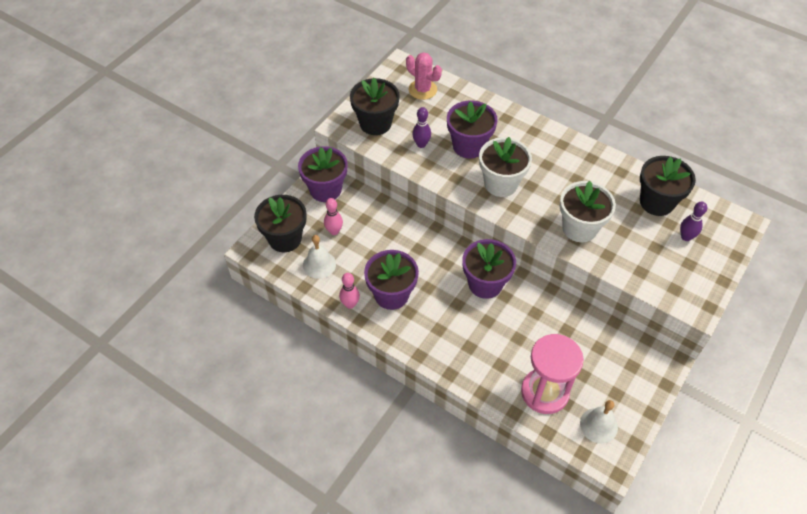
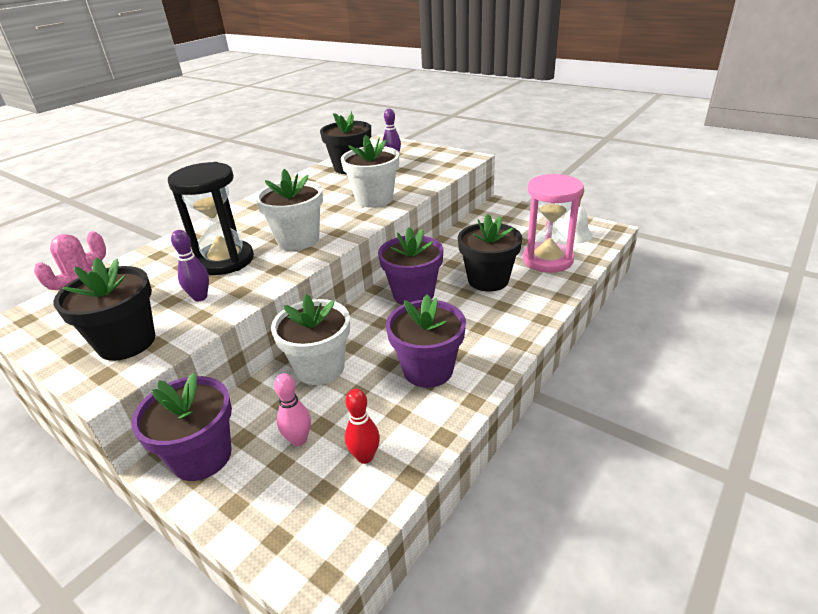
camera: 85 degrees left, 20 degrees down
black flower pot [254,195,307,252] -> black flower pot moved to [458,214,522,292]
white bell [303,235,336,279] -> red bowling pin [345,389,380,464]
pink bowling pin [339,273,360,309] -> none
purple flower pot [447,101,498,158] -> black hourglass [168,162,254,275]
none -> white flower pot [271,294,350,385]

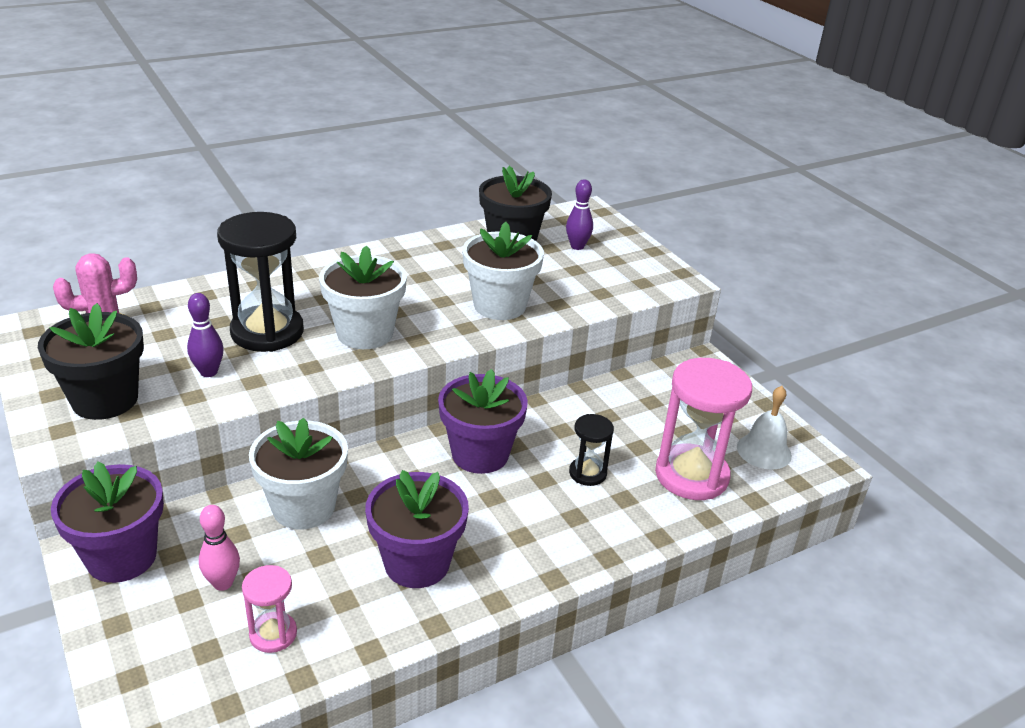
camera: 20 degrees right, 0 degrees up
red bowling pin [345,389,380,464] -> pink hourglass [242,565,297,653]
black flower pot [458,214,522,292] -> black hourglass [569,414,614,486]

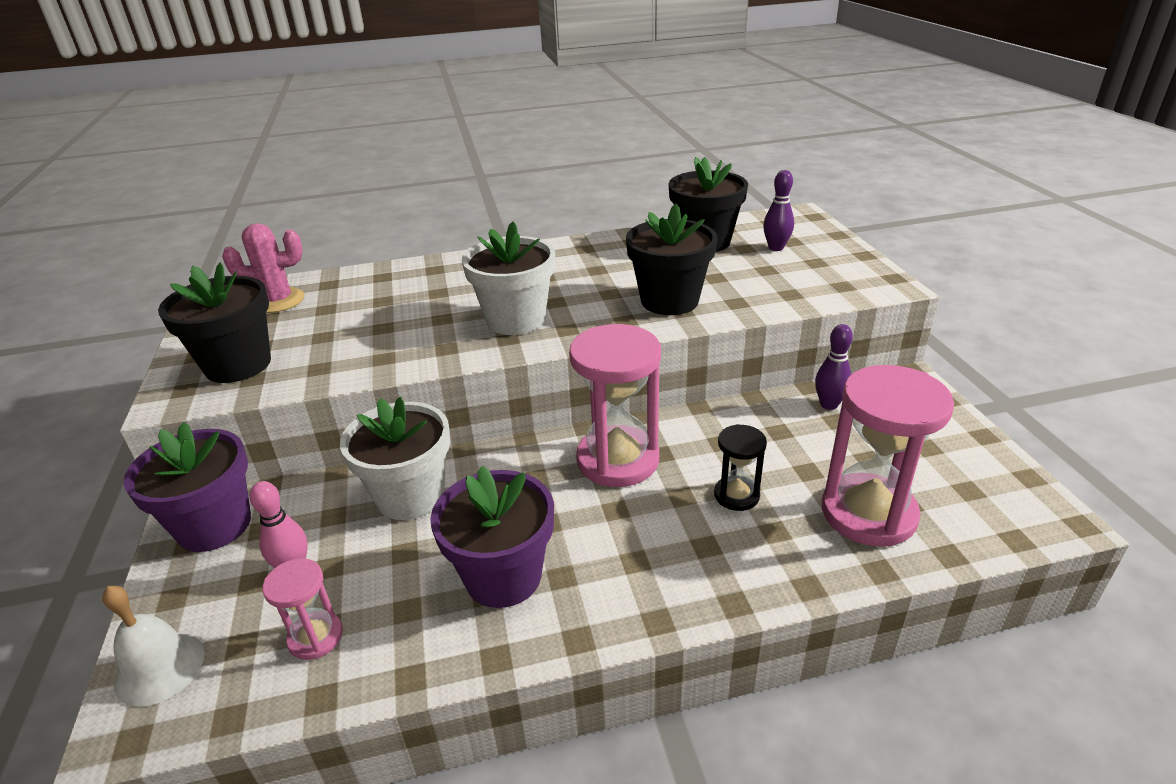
camera: 20 degrees right, 0 degrees up
purple bowling pin [187,293,223,377] -> purple bowling pin moved to [815,324,853,410]
black hourglass [217,212,304,352] -> none
purple flower pot [438,369,528,474] -> pink hourglass [569,324,661,487]
white flower pot [463,222,544,320] -> black flower pot [626,204,718,315]
white bell [737,386,792,470] -> white bell moved to [102,586,205,707]

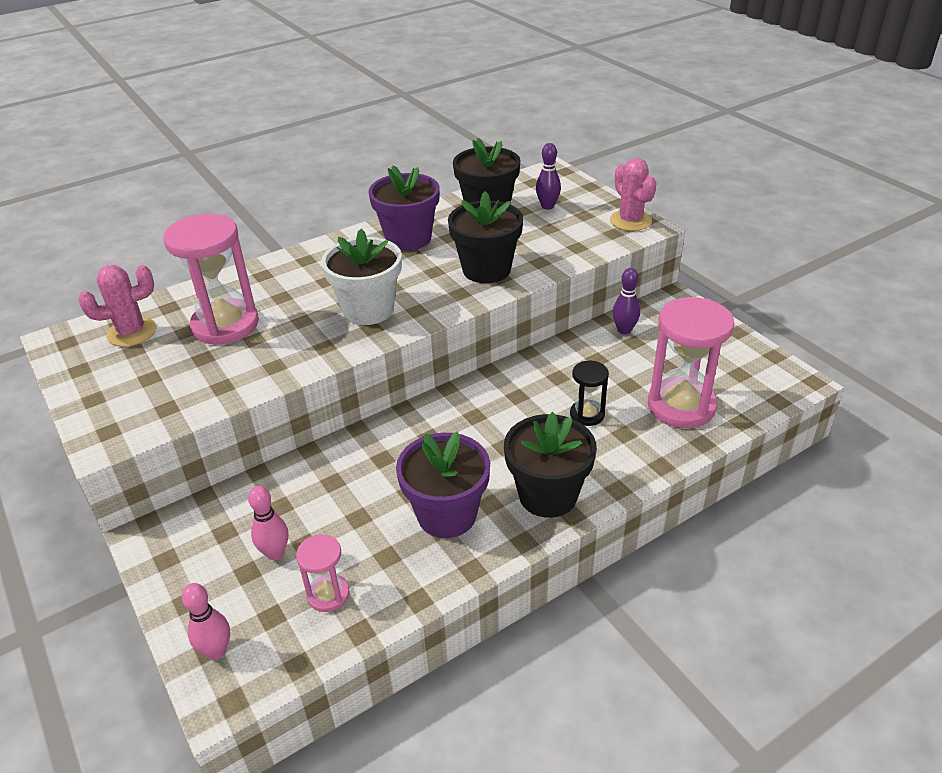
camera: 20 degrees left, 5 degrees up
white bell [102,586,205,707] -> pink bowling pin [182,583,230,659]
purple flower pot [123,422,251,552] -> purple flower pot moved to [368,166,440,251]
black flower pot [158,263,271,383] -> black flower pot moved to [504,412,597,518]
white flower pot [340,397,450,520] -> none
pink hourglass [569,324,661,487] -> pink hourglass moved to [163,214,259,345]
none -> pink cactus [610,158,656,231]

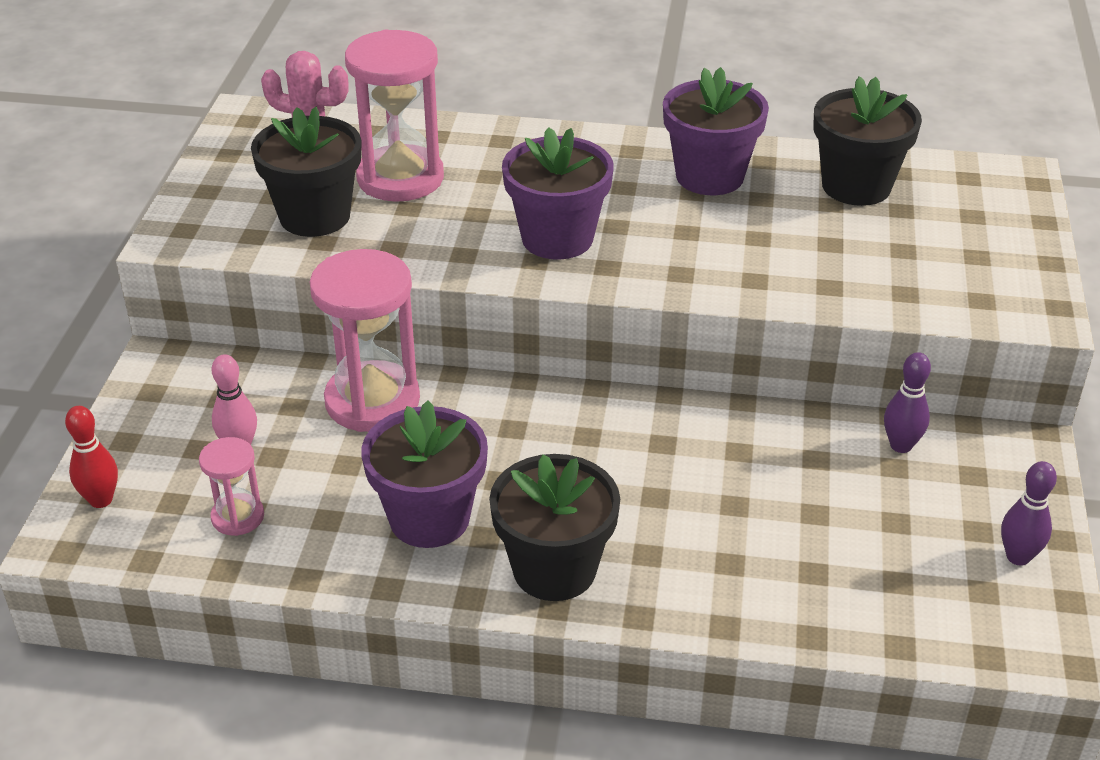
camera: 40 degrees right, 0 degrees up
pink bowling pin [182,583,230,659] -> red bowling pin [65,406,118,508]
white flower pot [321,229,402,325] -> purple flower pot [502,127,614,260]
black flower pot [448,191,523,283] -> black flower pot moved to [251,107,361,237]
purple bowling pin [536,143,561,210] -> purple bowling pin moved to [1001,461,1057,566]
black hourglass [570,361,609,426] -> none
pink cactus [610,158,656,231] -> none
pink hourglass [648,297,734,428] -> pink hourglass moved to [310,249,420,432]

